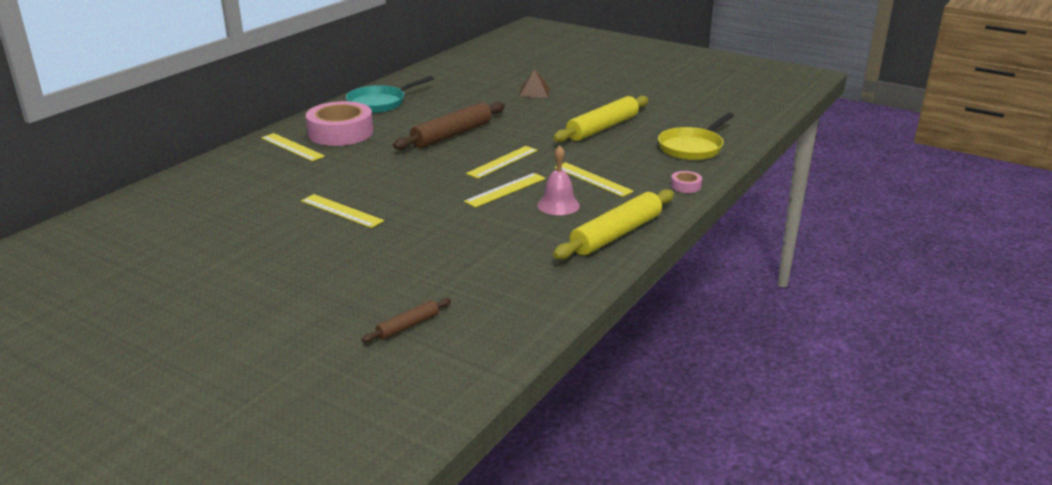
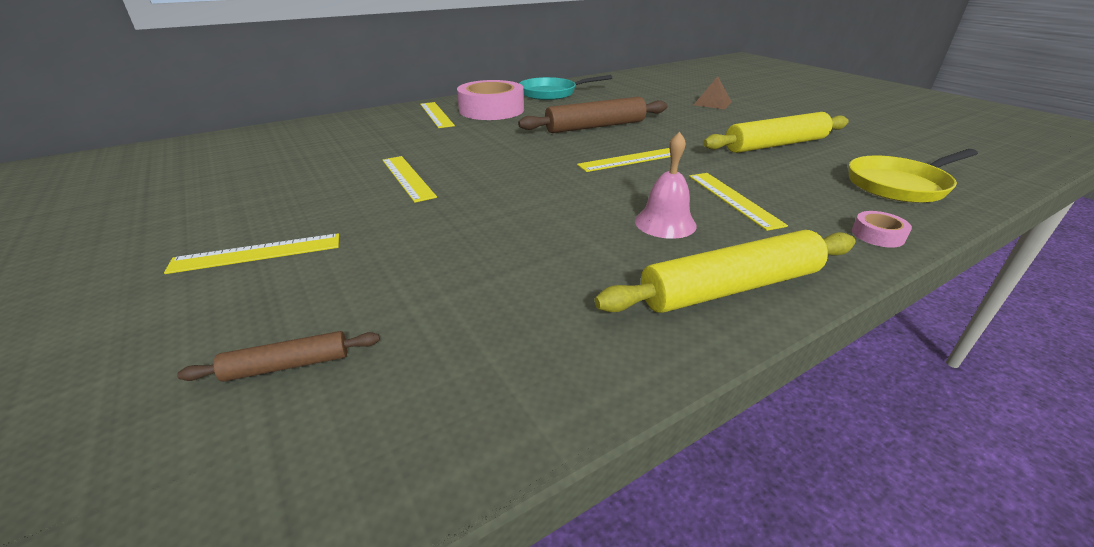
camera: 25 degrees right, 5 degrees up
yellow ruler [464,173,546,208] -> yellow ruler moved to [164,233,339,274]

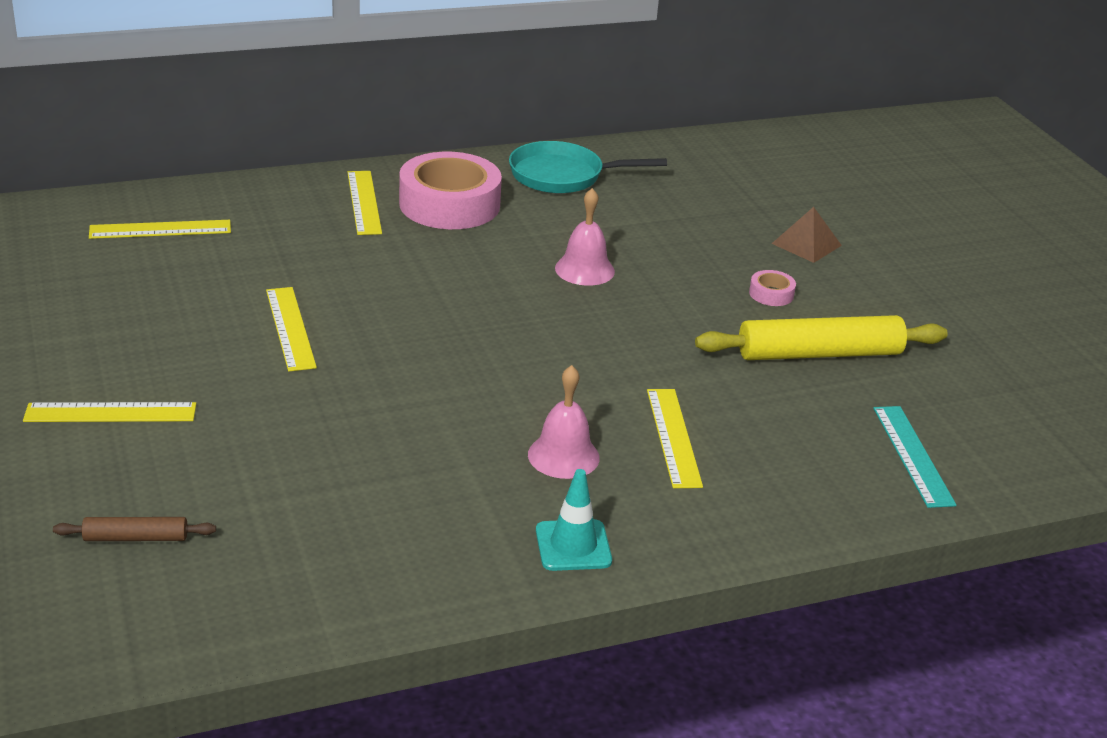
camera: 10 degrees right, 0 degrees up
brown rolling pin [518,97,667,133] -> pink bell [555,188,615,286]
yellow ruler [577,148,671,172] -> yellow ruler moved to [89,220,231,239]
yellow rolling pin [595,230,856,313] -> turquoise traffic cone [536,469,612,571]
yellow pan [849,149,978,203] -> turquoise ruler [873,406,957,508]
pink tape [852,211,912,248] -> pink tape moved to [749,270,796,306]

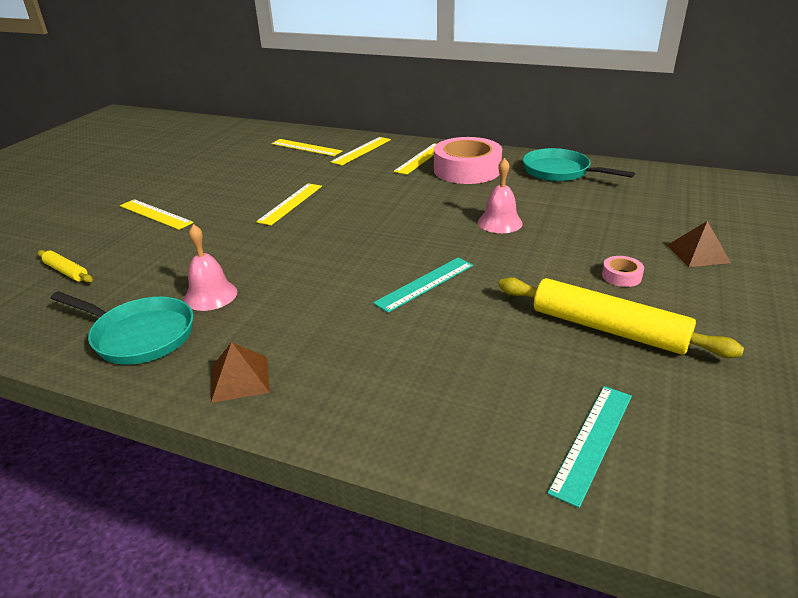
camera: 45 degrees right, 0 degrees up
brown rolling pin [53,517,216,541] -> yellow rolling pin [38,250,93,283]
pink bell [528,365,600,479] -> pink bell moved to [184,224,237,311]
turquoise traffic cone [536,469,612,571] -> brown pyramid [211,342,270,403]
yellow ruler [647,389,703,488] -> yellow ruler moved to [331,137,391,165]
none -> turquoise pan [51,291,193,365]
none -> turquoise ruler [373,257,473,313]

